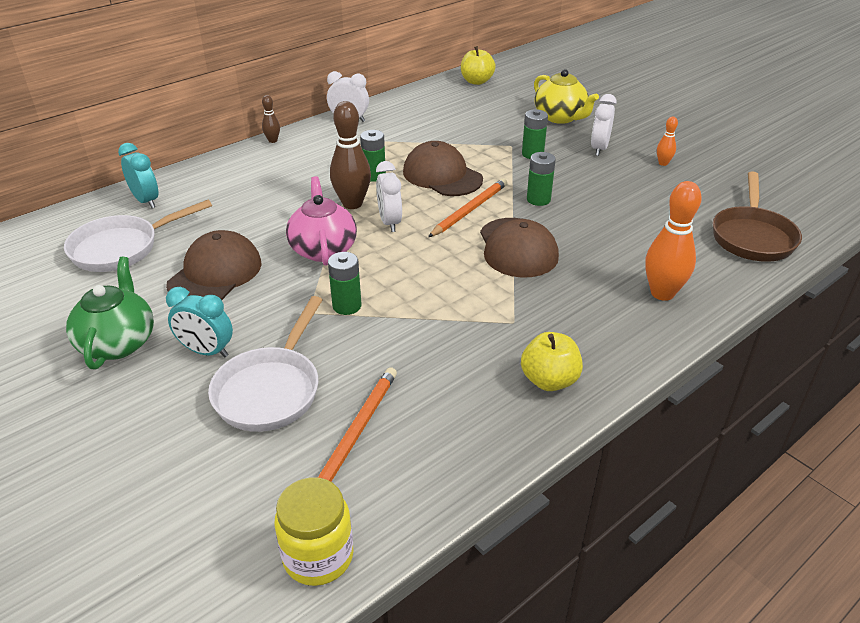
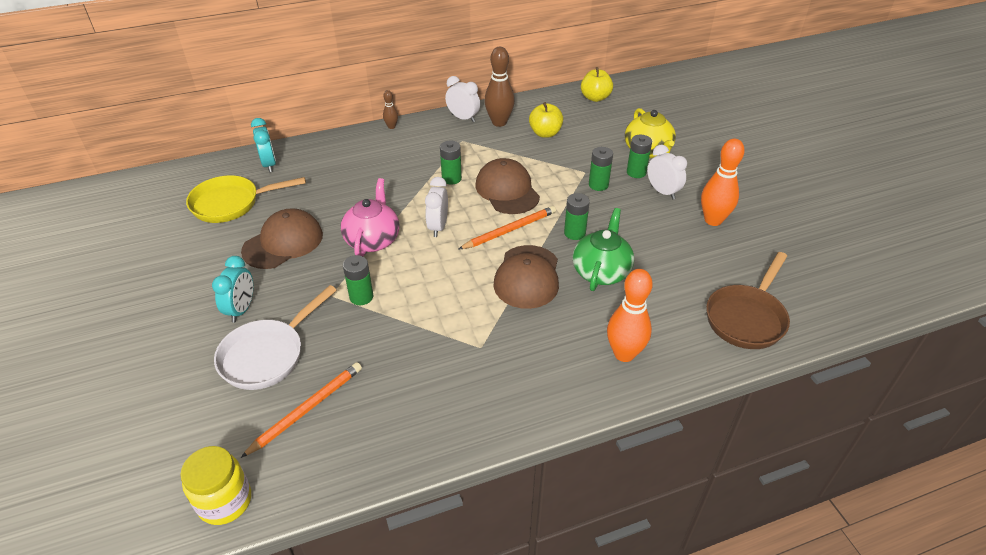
camera: 20 degrees right, 5 degrees up
white pan [64,200,212,272] -> yellow pan [186,175,306,223]
green teapot [66,257,154,369] -> green teapot moved to [573,208,634,291]
turquoise clock [166,287,233,357] -> turquoise clock turned 120 degrees counterclockwise [212,256,253,323]
brown bowling pin [330,101,371,209] -> brown bowling pin moved to [484,47,515,127]
yellow apple [521,332,583,391] -> yellow apple moved to [529,102,563,138]
white clock [591,94,617,156] -> white clock turned 105 degrees clockwise [647,144,687,199]
orange bowling pin [657,116,678,166] -> orange bowling pin [701,139,745,226], size x2.00
none -> green battery [627,135,652,178]

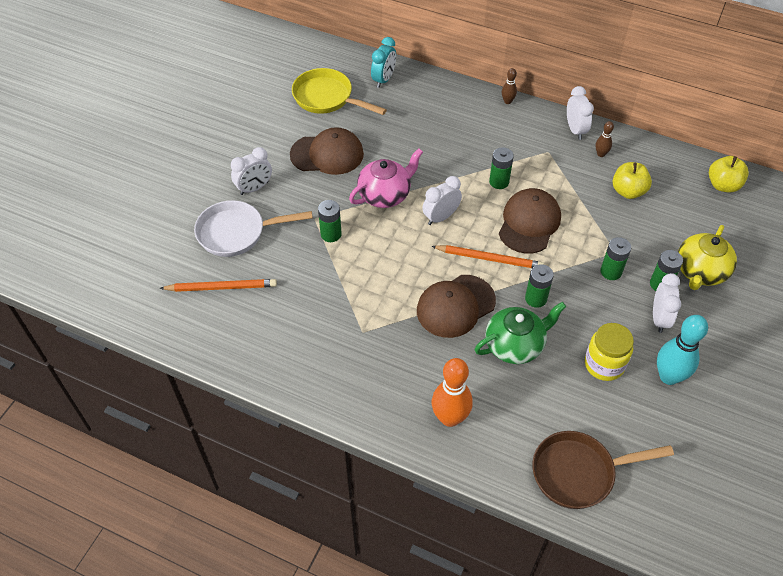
camera: 45 degrees right, 10 degrees up
yellow jar [180,446,251,525] -> yellow jar moved to [585,323,634,381]
turquoise clock [212,256,253,323] -> white clock [231,147,272,195]
brown bowling pin [484,47,515,127] -> brown bowling pin [596,121,614,157], size x0.50
orange bowling pin [701,139,745,226] -> turquoise bowling pin [657,315,708,385]

